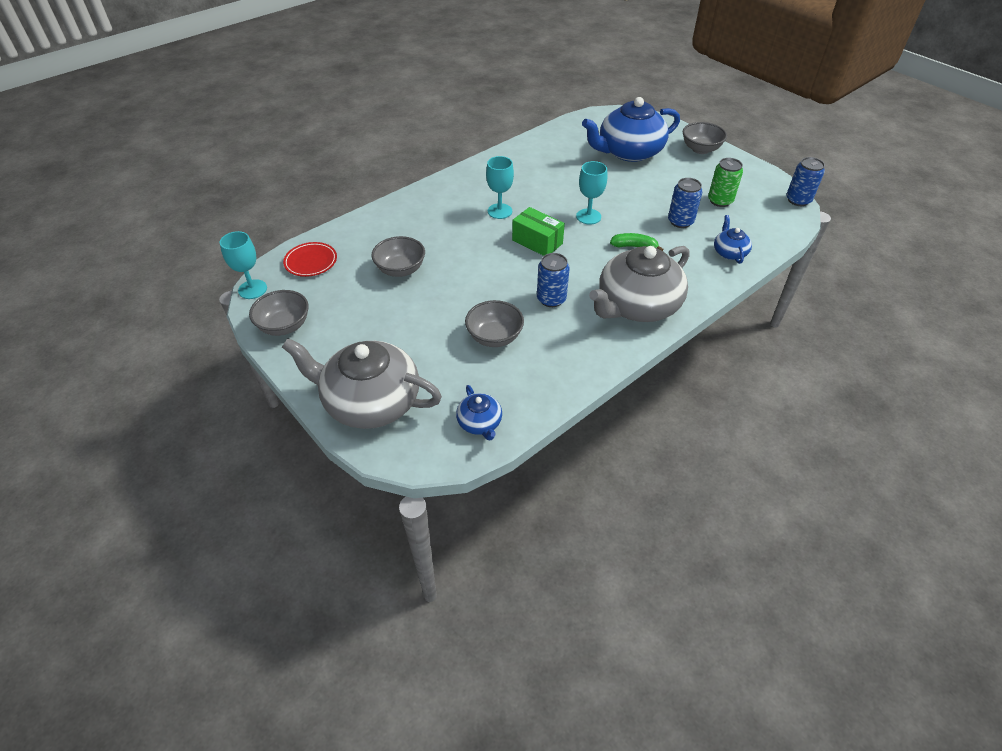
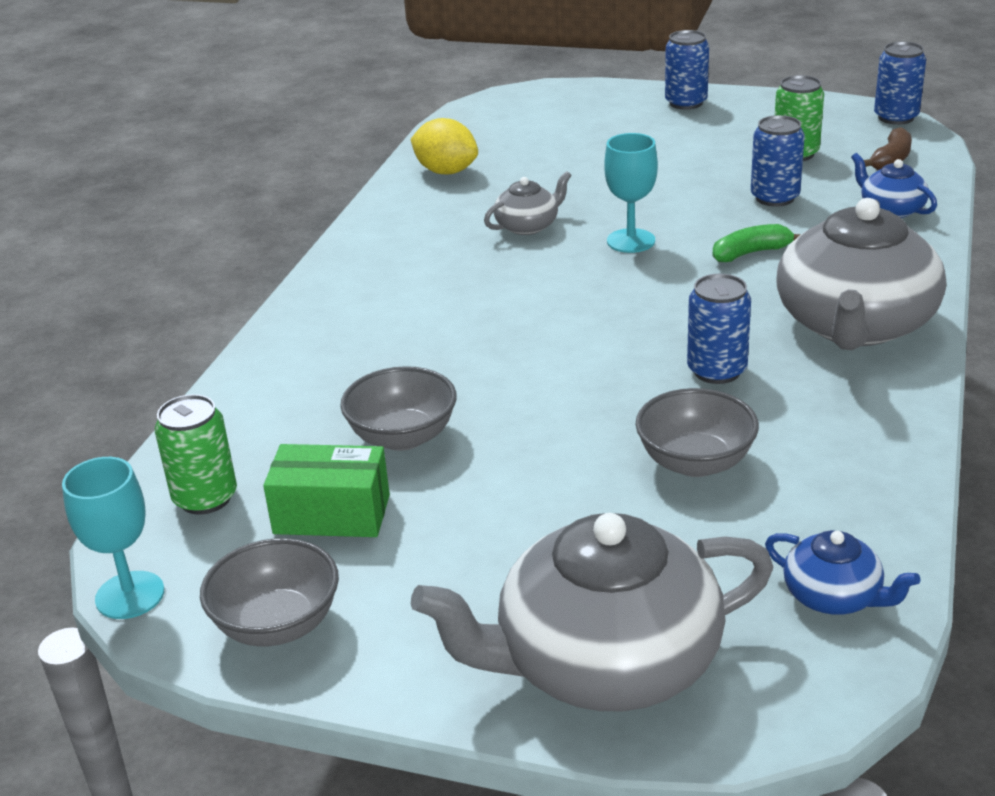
camera: 30 degrees left, 15 degrees down
red plate [283,242,337,277] -> green can [155,394,237,515]
turquoise goblet [486,156,514,219] -> none
green box [512,207,565,256] -> green box moved to [263,444,390,537]
blue teapot [582,97,680,162] -> none
grey bowl [683,122,727,154] -> blue can [665,30,709,110]
none -> yellow lemon [411,118,478,174]
none -> grey teapot [484,171,572,235]
none -> brown banana [864,127,912,170]

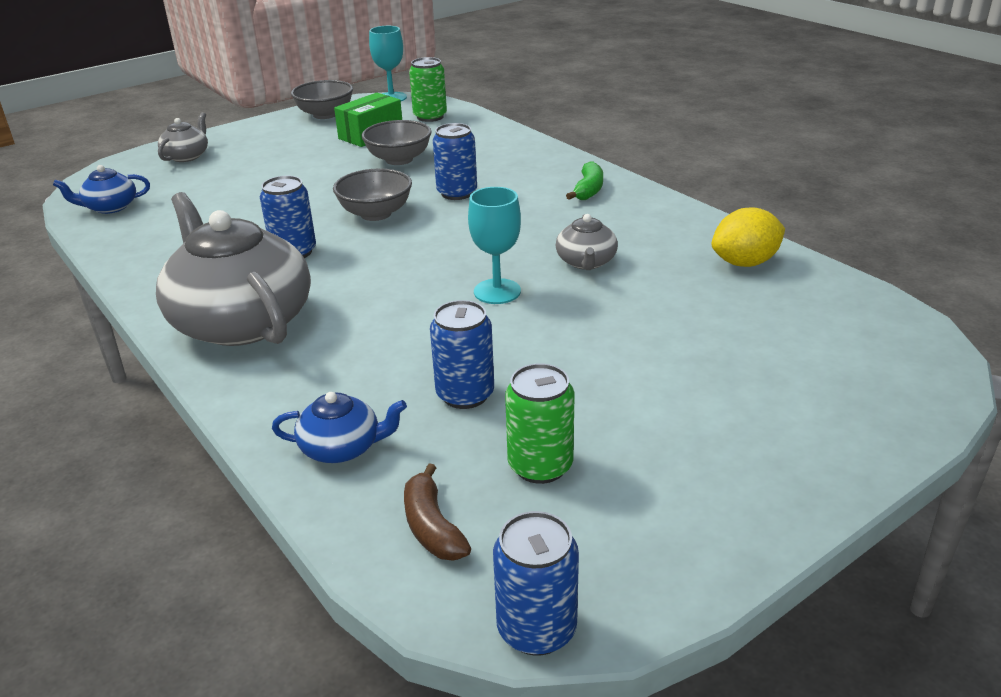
camera: 125 degrees right, 0 degrees up
grey teapot [411,513,773,711] -> grey teapot [158,112,208,162], size x0.46
grey bowl [636,388,759,477] -> grey bowl moved to [333,168,412,221]
blue can [665,30,709,110] -> blue can moved to [433,123,477,200]
green banana [713,224,801,262] -> green banana moved to [566,161,603,200]

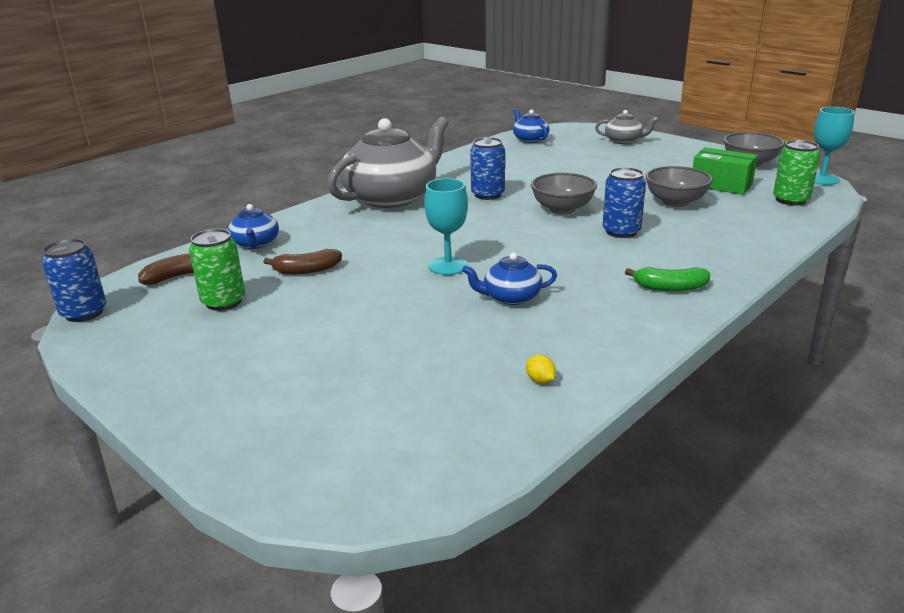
camera: 80 degrees right, 5 degrees down
blue can [430,300,494,409] -> brown banana [263,249,342,274]
grey teapot [556,214,618,270] -> blue teapot [462,253,557,305]
yellow lemon [711,208,785,267] -> yellow lemon [526,355,556,384], size x0.43

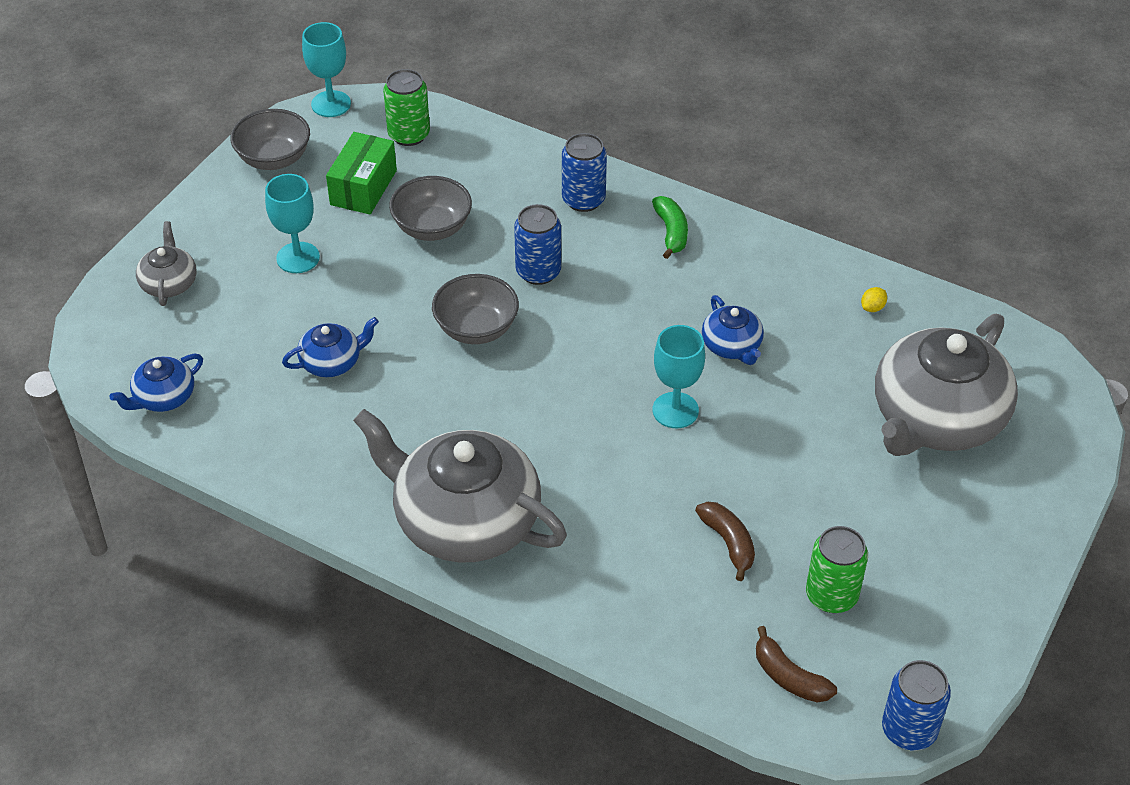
camera: 105 degrees left, 20 degrees up
blue teapot [228,204,279,249] -> blue teapot moved to [282,317,379,377]
blue can [470,137,505,200] -> blue can moved to [562,133,607,212]
none -> turquoise goblet [265,174,320,273]
none -> grey teapot [875,314,1018,456]

